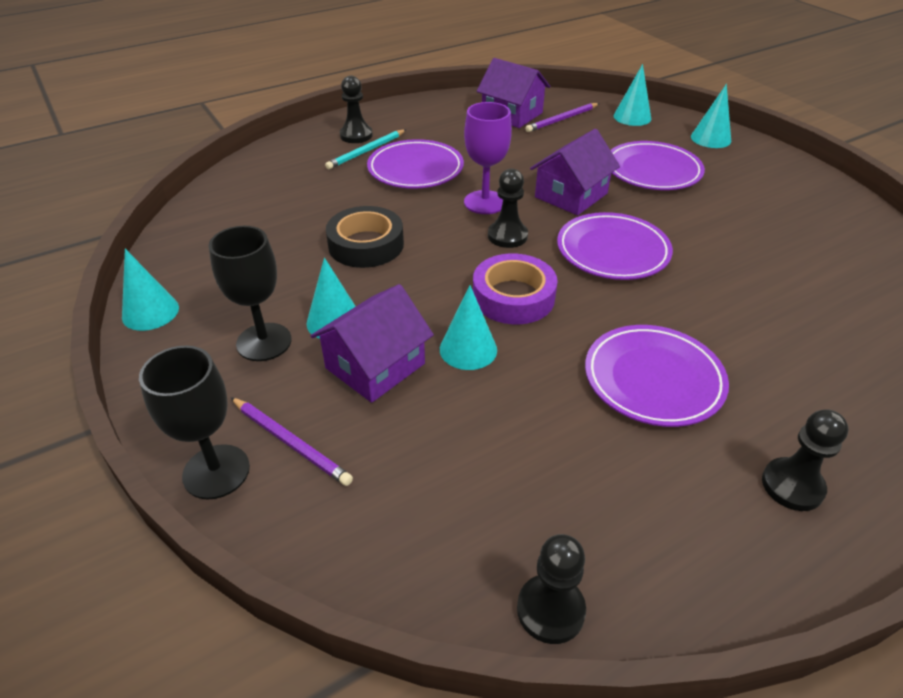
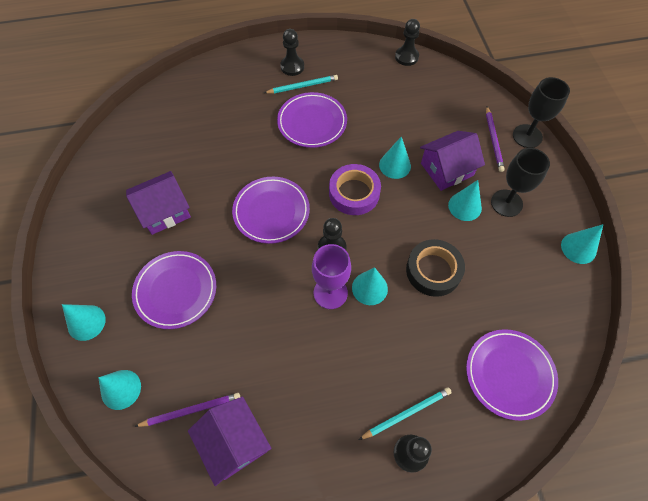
camera: 160 degrees left, 20 degrees up
purple pencil [231,397,353,486] -> purple pencil turned 150 degrees counterclockwise [486,107,505,172]
purple plate [367,139,464,189] -> purple plate moved to [466,329,558,421]
purple house [530,129,620,215] -> purple house moved to [126,171,191,235]
none -> turquoise pencil [264,75,338,93]
none -> turquoise cone [352,267,388,305]

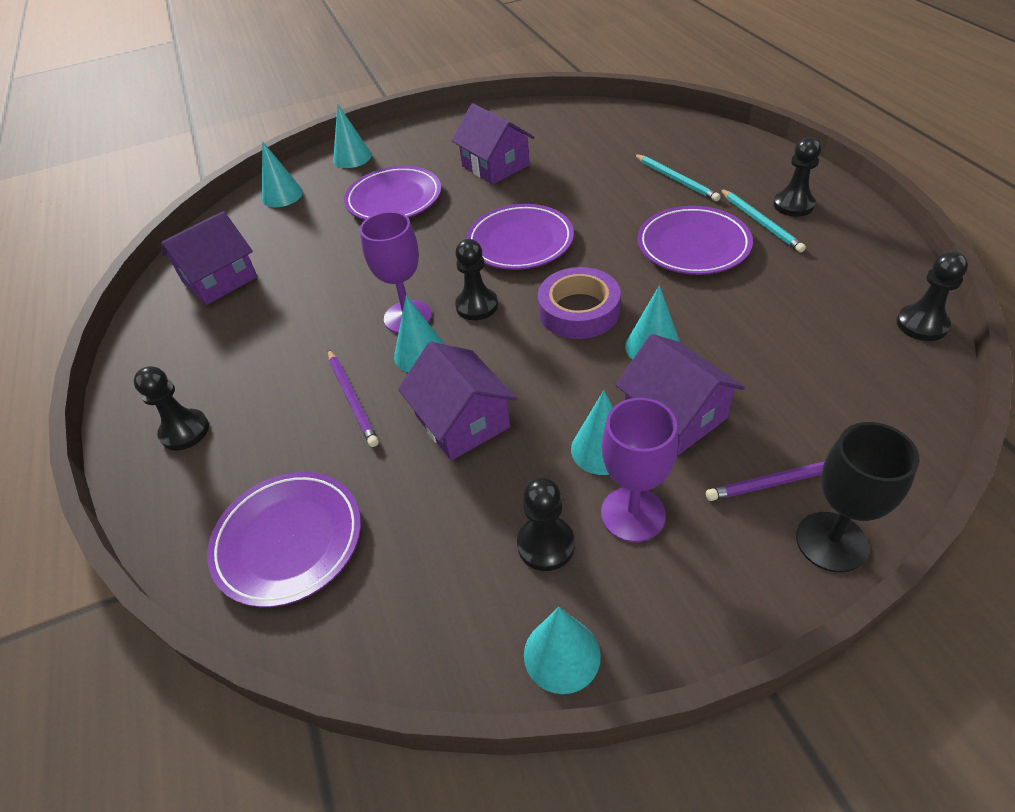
camera: 85 degrees right, 15 degrees down
purple pencil [134,393,240,427] -> purple pencil moved to [328,349,379,447]
turquoise pencil [359,387,452,440] -> turquoise pencil moved to [634,154,721,201]
black tape [406,239,465,297] -> purple house [398,342,517,461]
black goblet [491,148,550,217] -> purple goblet [601,398,678,542]
none -> black pawn [517,477,575,571]

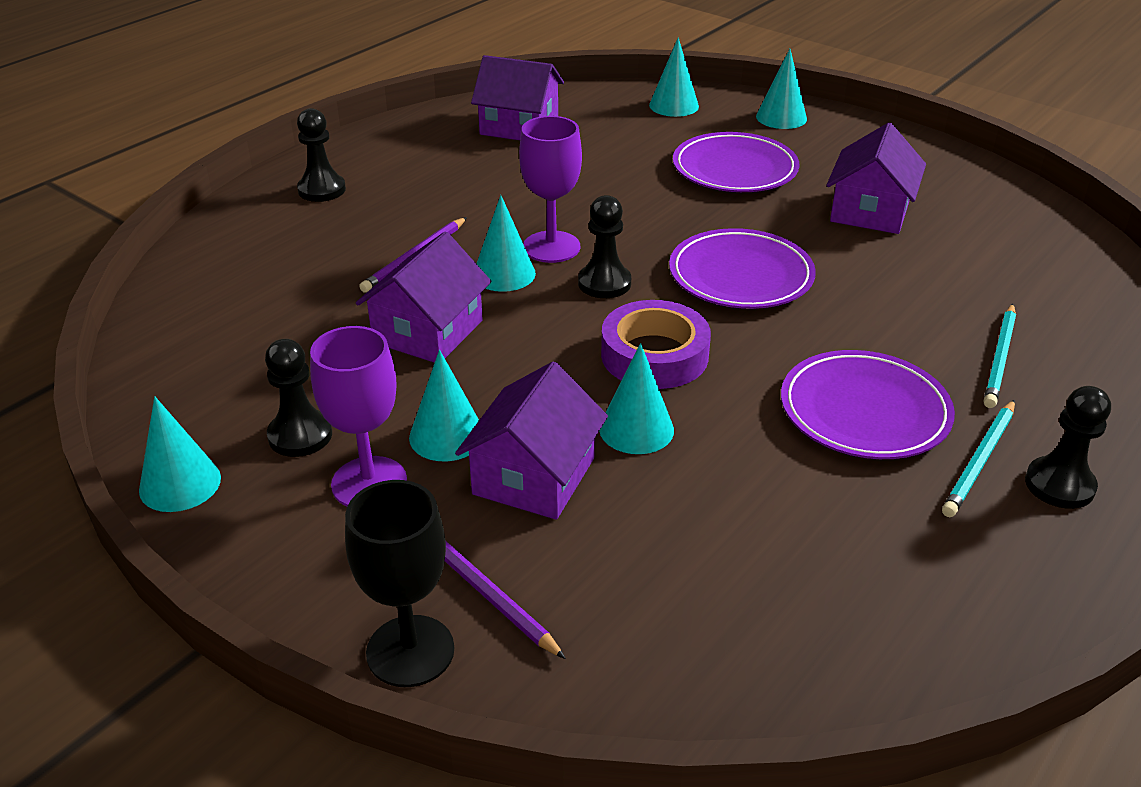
camera: 55 degrees right, 10 degrees down
purple plate [207,472,361,607] -> none
black pawn [896,251,968,341] -> none

